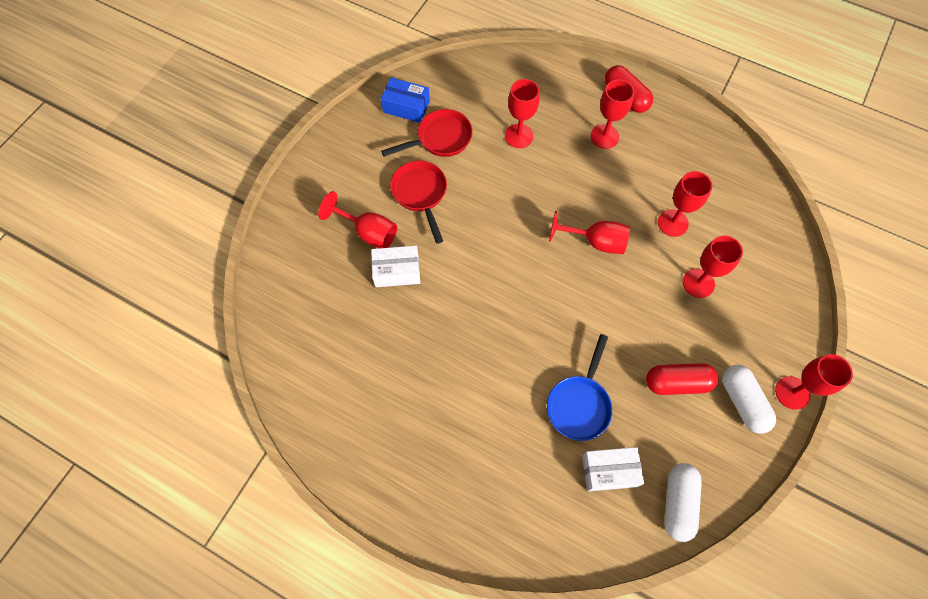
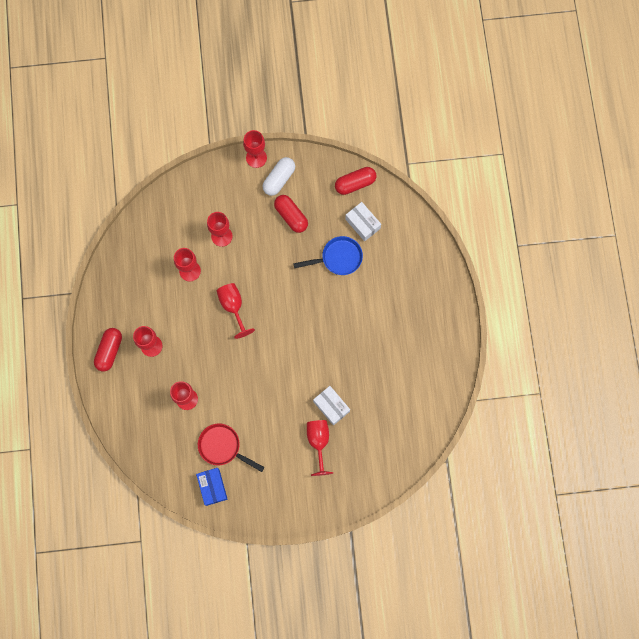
camera: 125 degrees left, 10 degrees up
red pan [390,161,447,244] -> none
white capsule [664,463,702,542] -> red capsule [335,167,376,195]

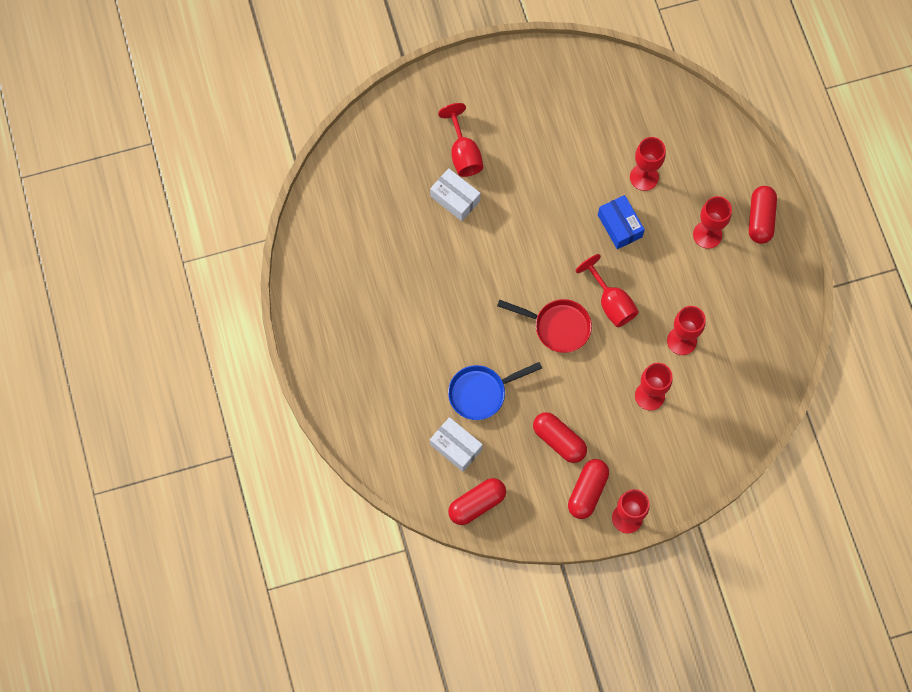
camera: 170 degrees right, 5 degrees down
blue box [196,468,228,506] -> blue box moved to [598,195,645,249]
red pan [198,423,265,472] -> red pan moved to [497,299,592,353]
white capsule [262,157,295,196] -> red capsule [568,459,609,519]

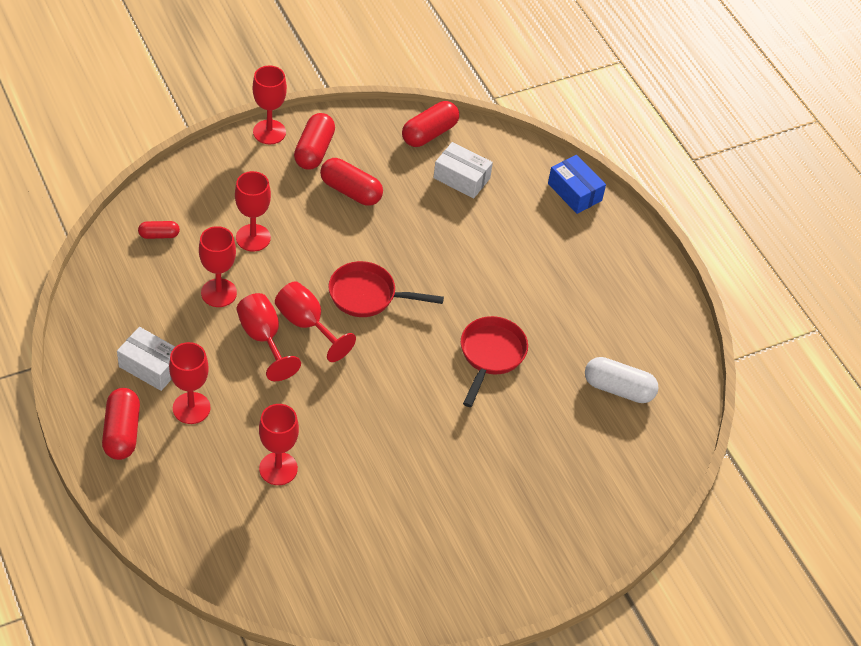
camera: 165 degrees right, 20 degrees down
white box [430,168,480,221] -> white box moved to [117,327,175,391]
red goblet [438,103,483,177] -> red goblet moved to [236,293,301,381]
blue pan [448,362,542,420] -> none
blue box [598,195,645,249] -> blue box moved to [548,155,606,214]
none -> red capsule [138,221,180,239]
none -> red pan [461,316,528,407]
none -> white capsule [585,357,659,403]

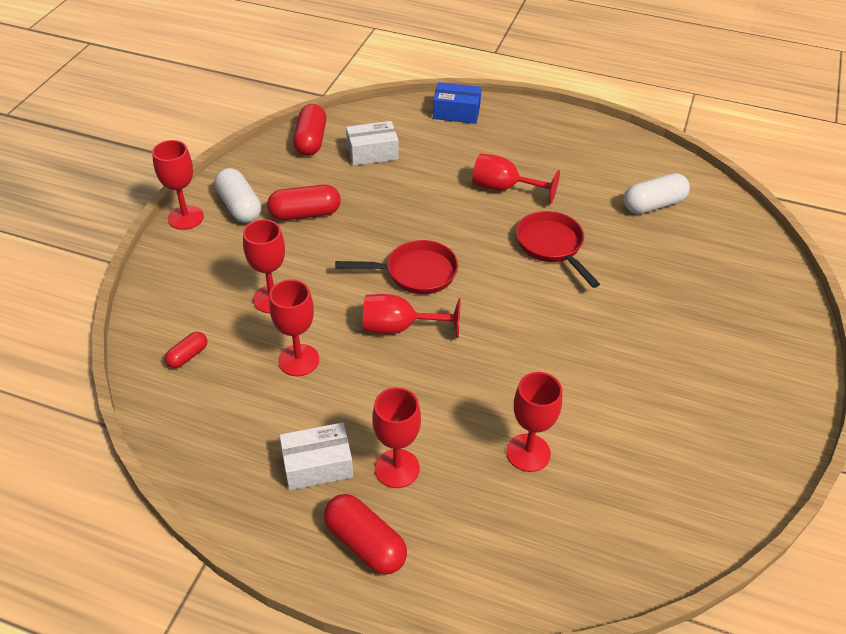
camera: 40 degrees left, 5 degrees down
red goblet [236,293,301,381] -> red goblet moved to [472,153,560,204]
red capsule [294,113,335,170] -> white capsule [215,168,261,223]
red pan [328,261,444,317] -> red pan turned 150 degrees counterclockwise [335,240,458,294]

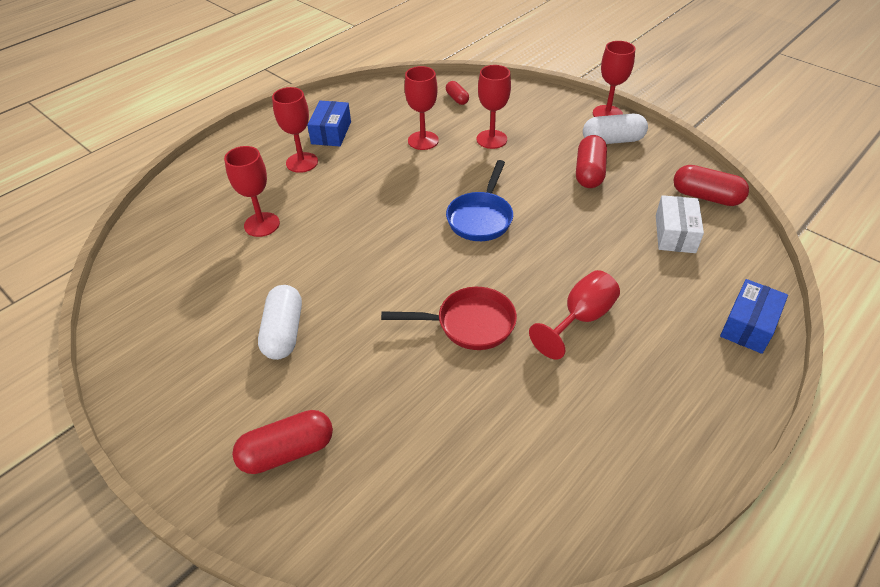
camera: 115 degrees right, 0 degrees up
white box [280,422,353,490] -> blue box [307,101,351,146]
red capsule [324,494,407,575] -> red capsule moved to [232,410,333,474]
red pan [335,240,458,294] -> blue pan [446,160,513,241]
red goblet [363,294,461,338] -> none
white capsule [624,173,690,214] -> white capsule moved to [258,285,302,360]

